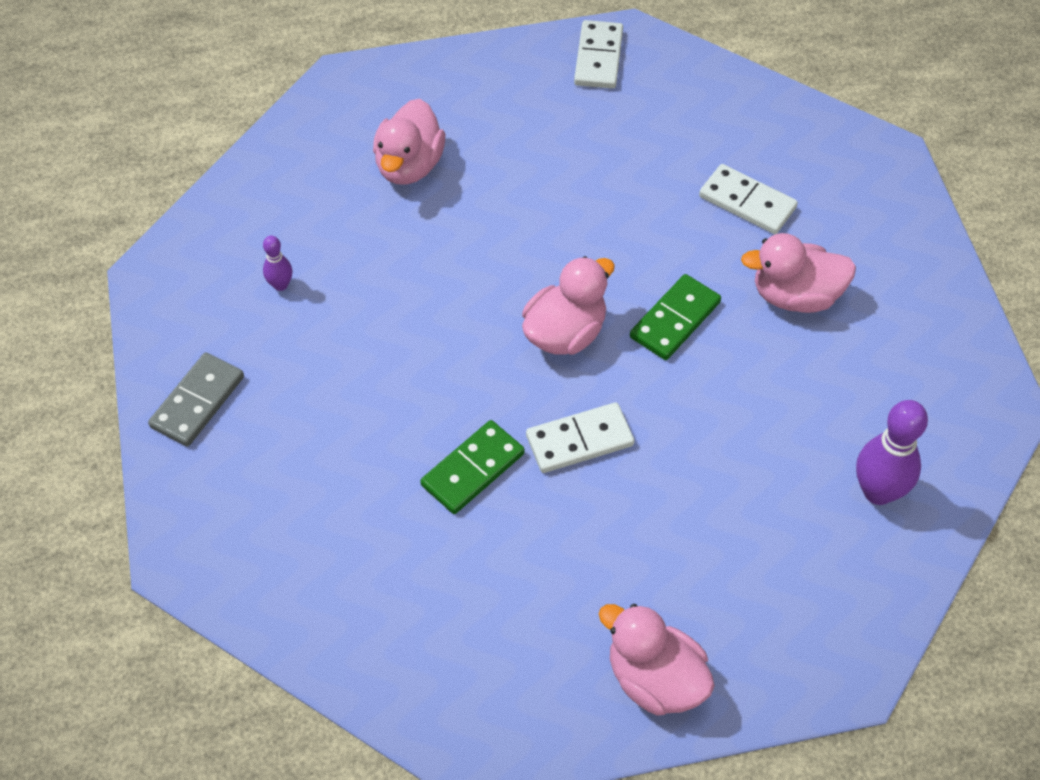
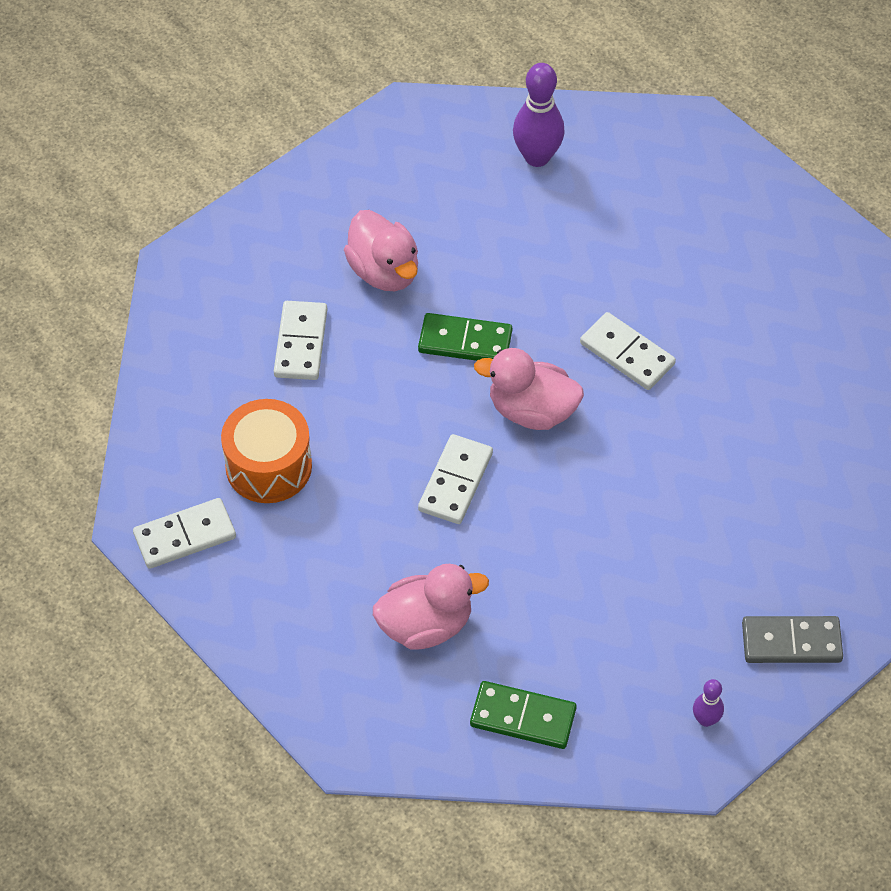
camera: 120 degrees left, 0 degrees up
purple bowling pin [263,236,292,291] -> purple bowling pin moved to [693,679,724,727]
green domino [420,420,525,514] -> green domino moved to [470,681,577,749]
pink duck [599,604,715,716] -> none
none -> orange drum [221,399,312,503]
none -> white domino [418,434,493,524]

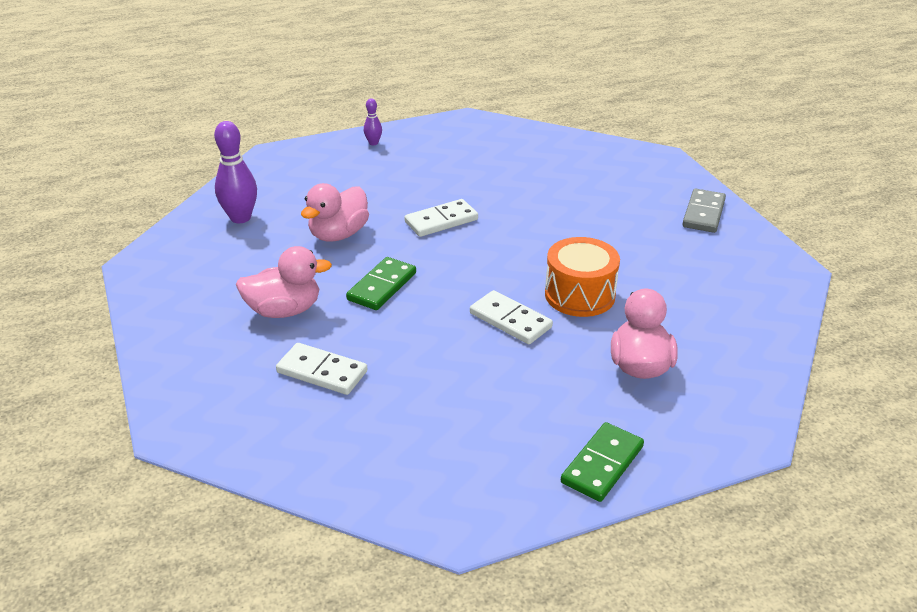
camera: 70 degrees left, 20 degrees down
white domino [133,498,236,569] -> none
orange drum [221,399,312,503] -> orange drum moved to [545,237,620,317]
green domino [470,681,577,749] -> green domino moved to [561,422,644,502]
pink duck [474,348,584,430] -> pink duck moved to [301,183,369,241]
purple bowling pin [693,679,724,727] -> purple bowling pin moved to [364,98,382,145]

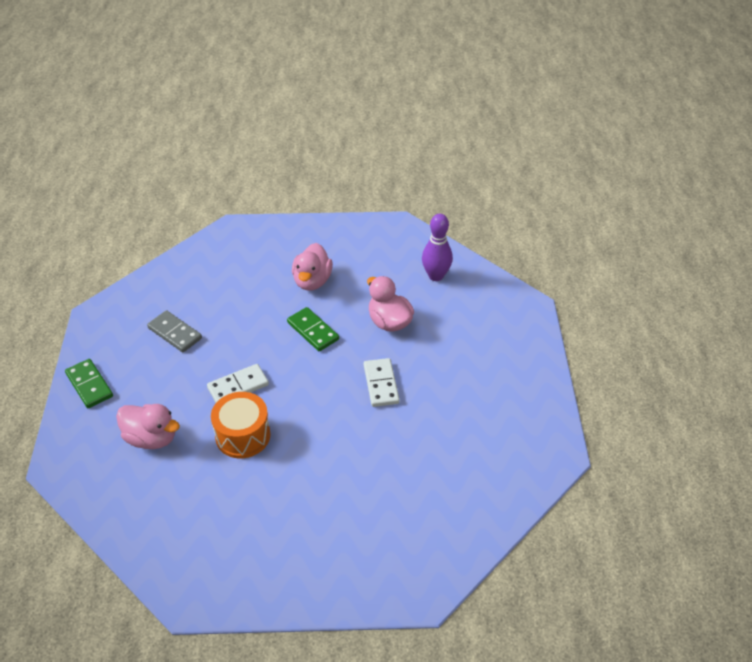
camera: 110 degrees right, 10 degrees up
white domino [276,343,368,395] -> none
purple bowling pin [364,98,382,145] -> none
grey domino [682,189,726,233] -> grey domino moved to [147,310,202,353]

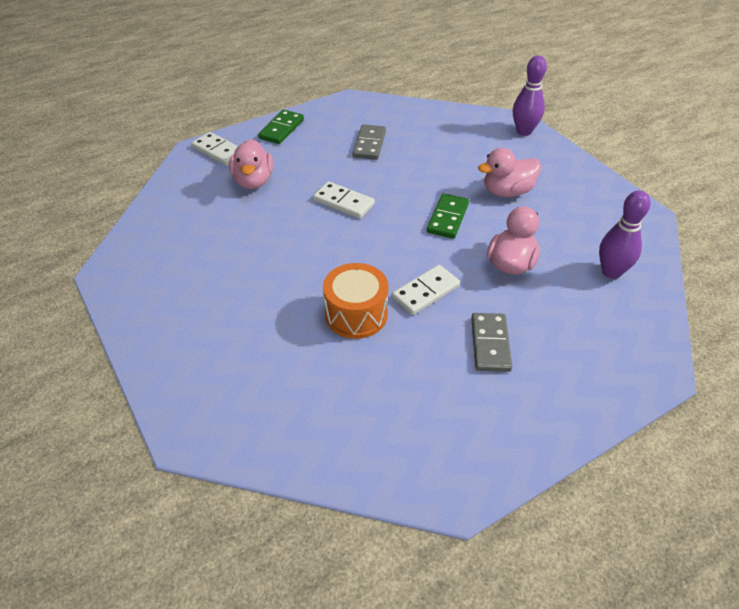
camera: 60 degrees right, 0 degrees up
orange drum [211,392,271,458] -> orange drum moved to [323,263,388,339]
none -> white domino [191,132,238,166]
none -> grey domino [471,313,512,372]
none -> purple bowling pin [513,56,547,136]

